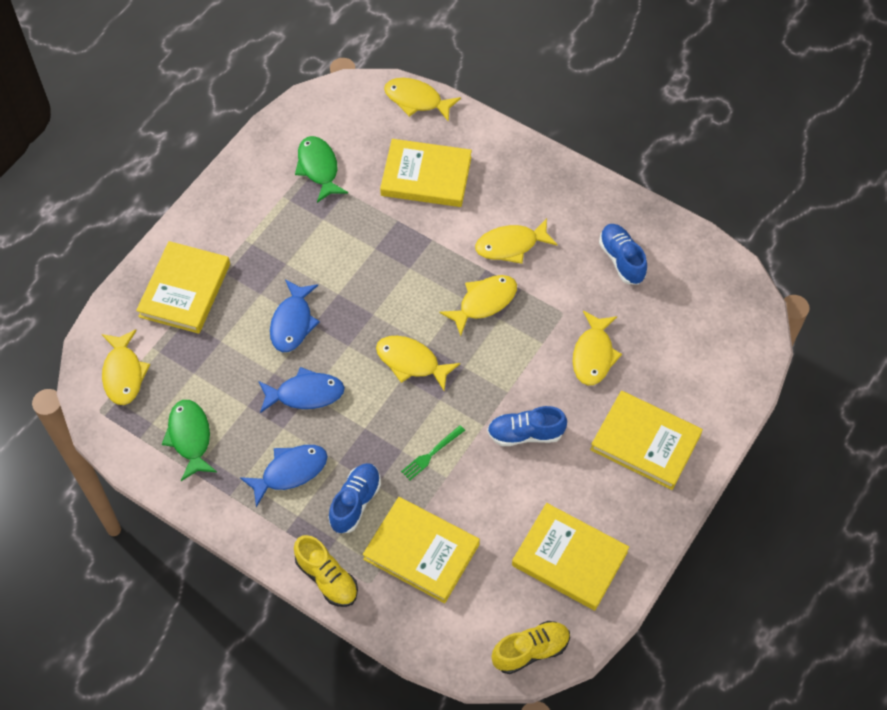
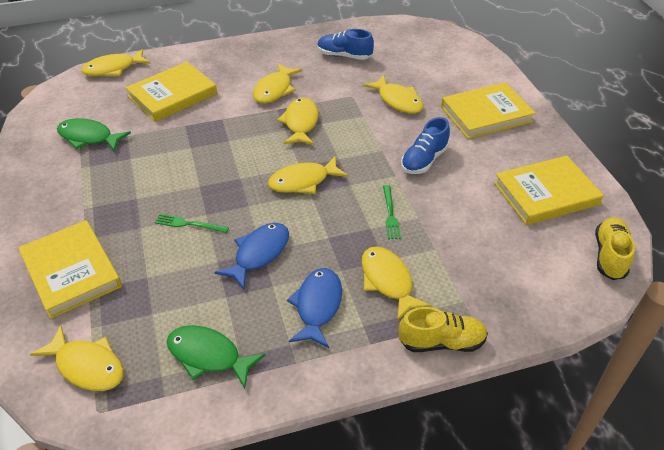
camera: 50 degrees left, 15 degrees down
blue fish [270,279,320,352] -> green fork [155,214,229,233]
blue shoe [328,463,381,533] -> yellow fish [362,247,431,321]
yellow book [363,497,480,603] -> none

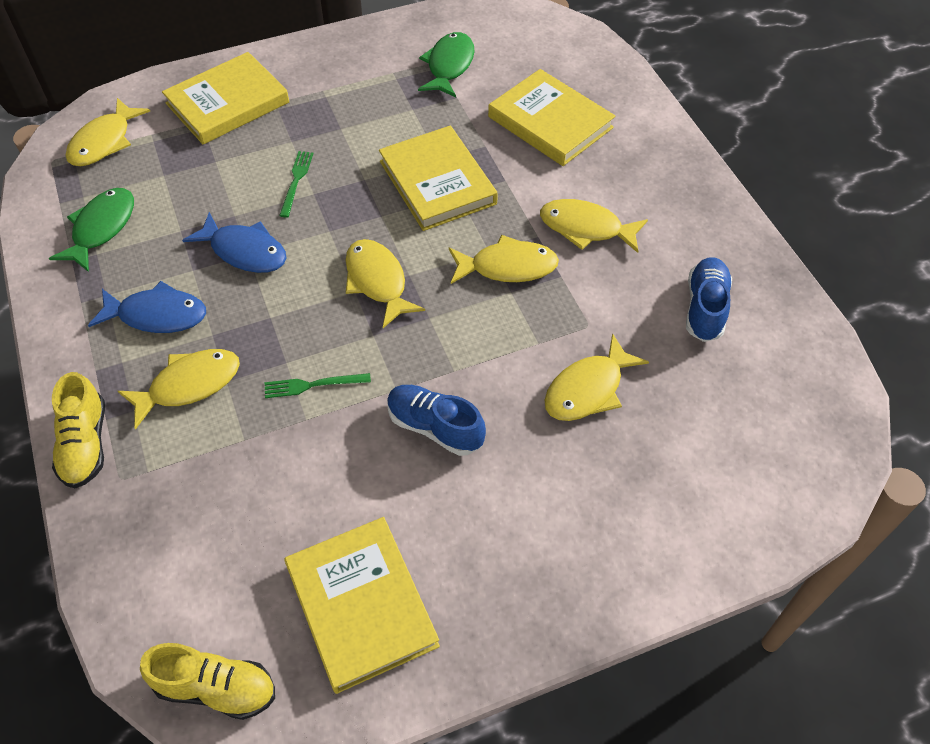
camera: 85 degrees right, 10 degrees up
yellow fish [81,49,151,76] -> none
yellow book [441,82,536,139] -> yellow book moved to [379,126,498,231]

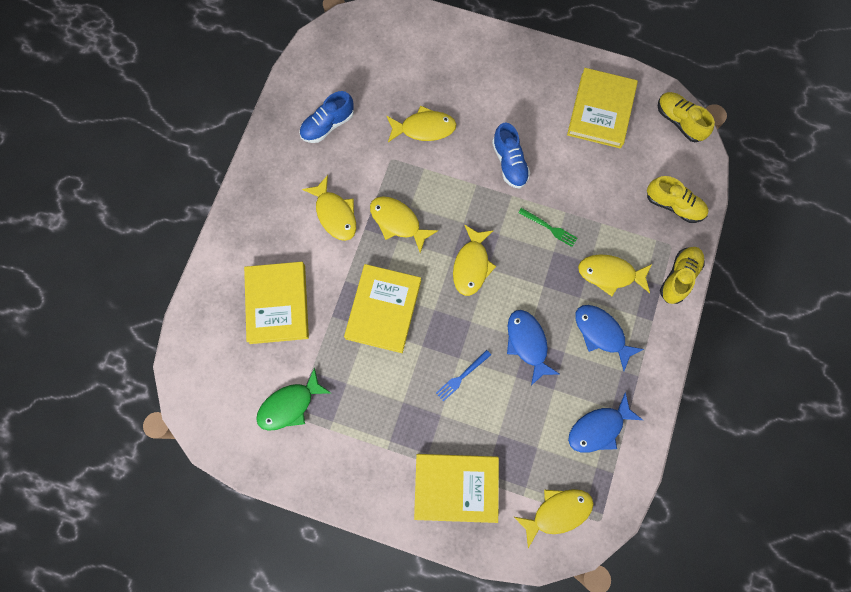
camera: 140 degrees left, 20 degrees up
green fish [49,188,134,272] -> blue fish [568,392,643,453]
green fork [279,151,313,218] -> blue fork [436,350,491,402]
none -> yellow shoe [647,176,708,223]

